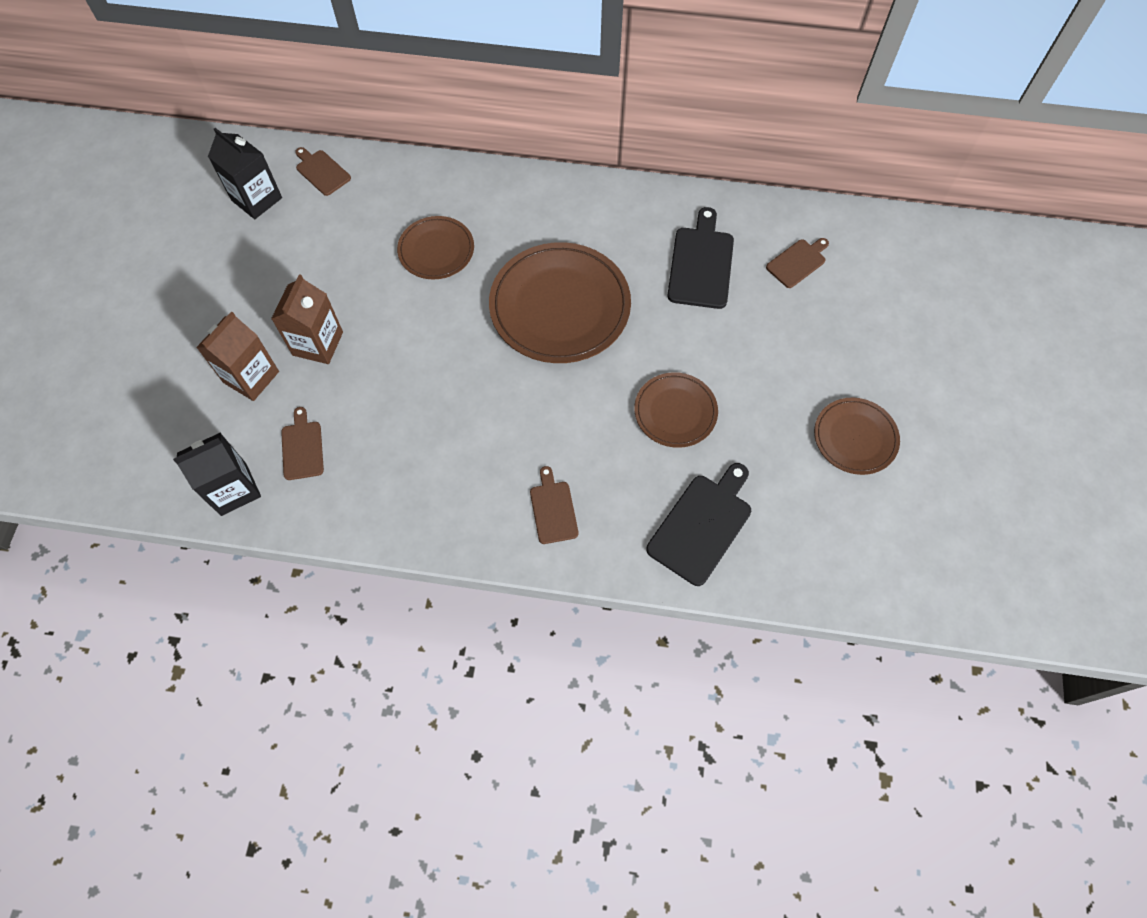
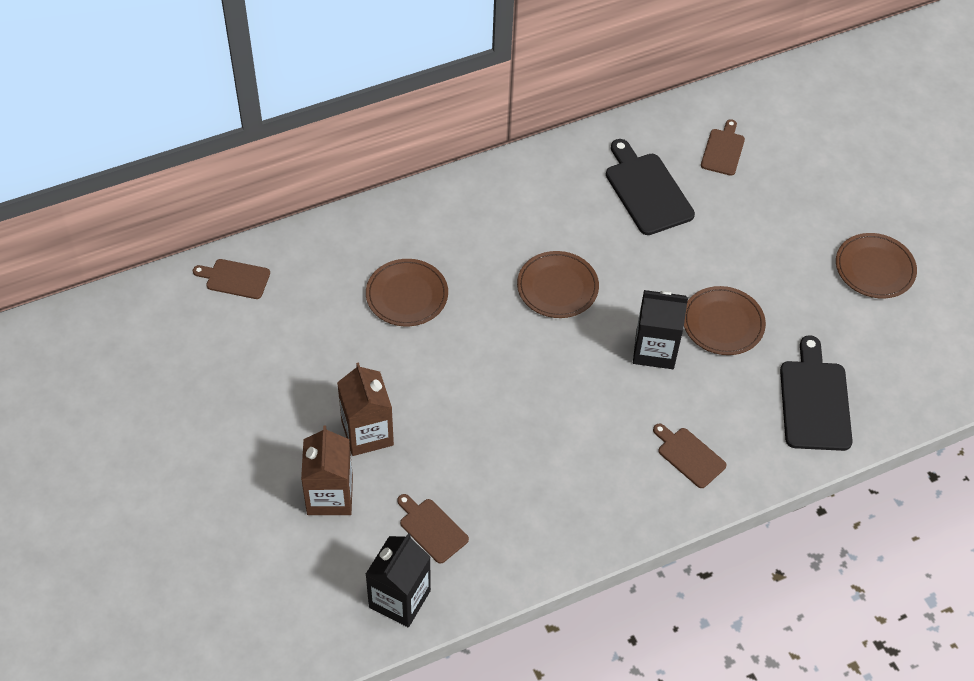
camera: 35 degrees left, 10 degrees down
black carton [208,128,282,219] -> black carton moved to [633,290,688,369]
brown plate [489,242,631,363] -> brown plate [517,251,599,318], size x0.56

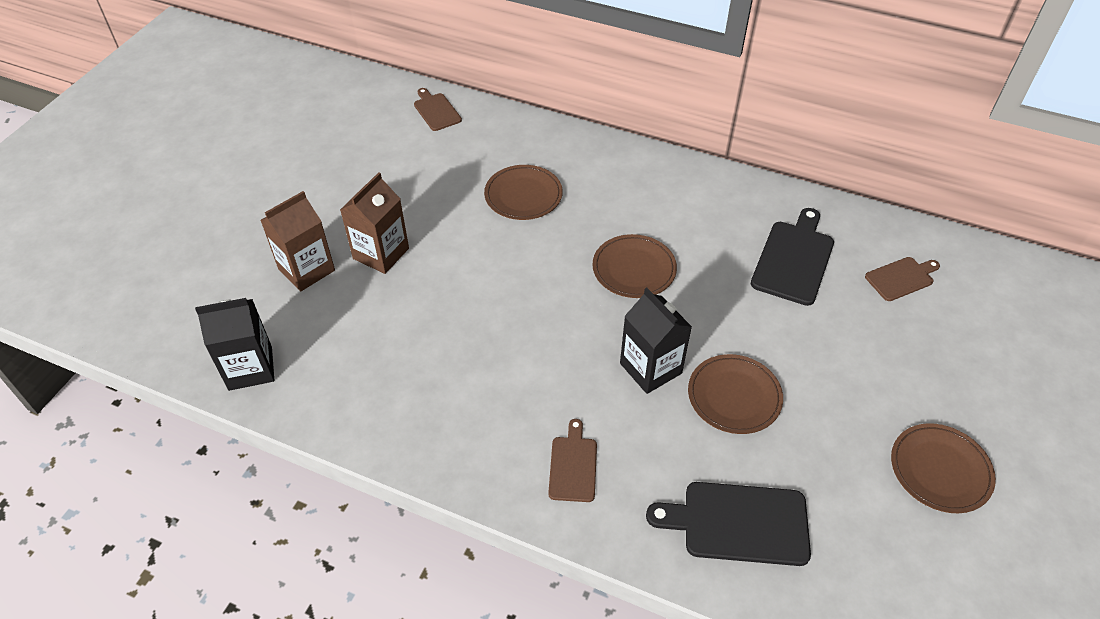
camera: 50 degrees right, 5 degrees down
brown cutting board [397,494,469,564] -> none
black cutting board [780,335,853,451] -> black cutting board turned 135 degrees counterclockwise [646,482,811,566]

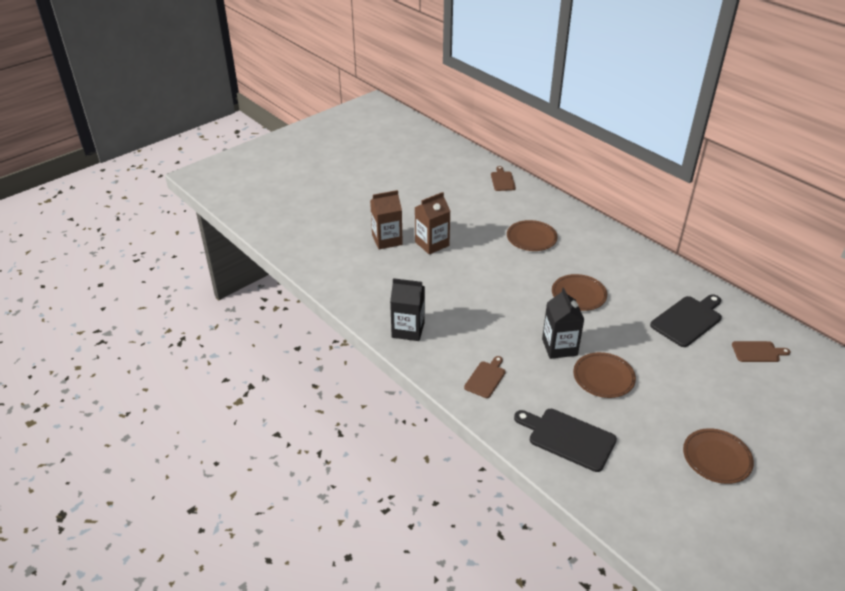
camera: 25 degrees right, 10 degrees down
black carton [195,298,274,391] -> black carton moved to [390,278,425,341]

